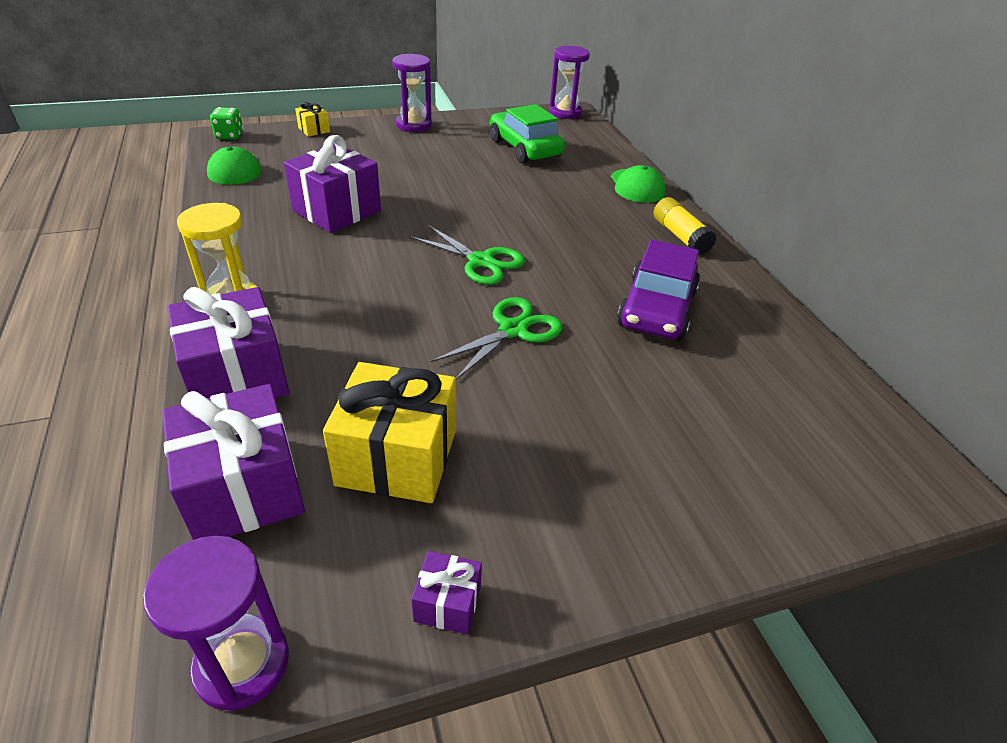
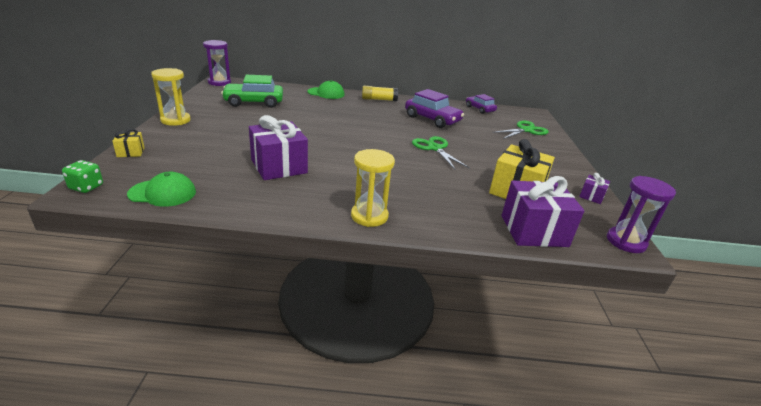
camera: 70 degrees left, 10 degrees down
purple gift [168,287,289,398] -> none
purple hourglass [392,54,432,132] -> yellow hourglass [151,68,191,126]
green scissors [409,224,525,285] -> green scissors moved to [492,121,549,139]
none -> purple car [466,94,497,114]

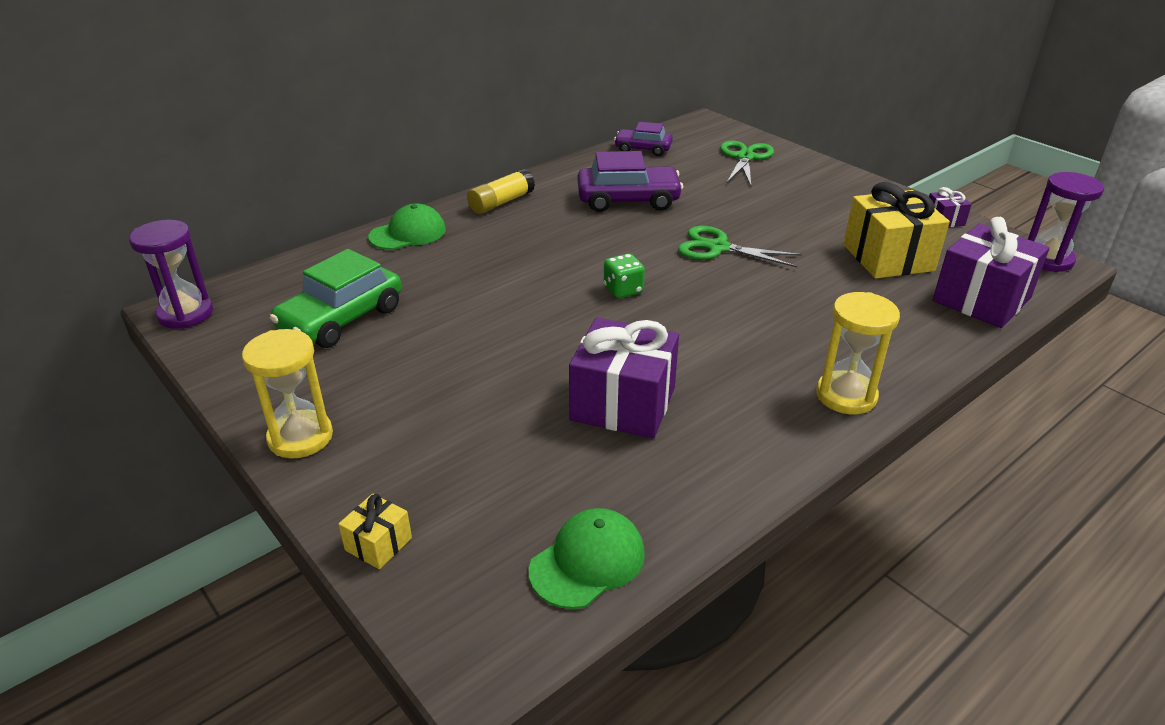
camera: 40 degrees left, 5 degrees up
green dice [62,160,103,193] -> green dice moved to [604,254,645,298]

